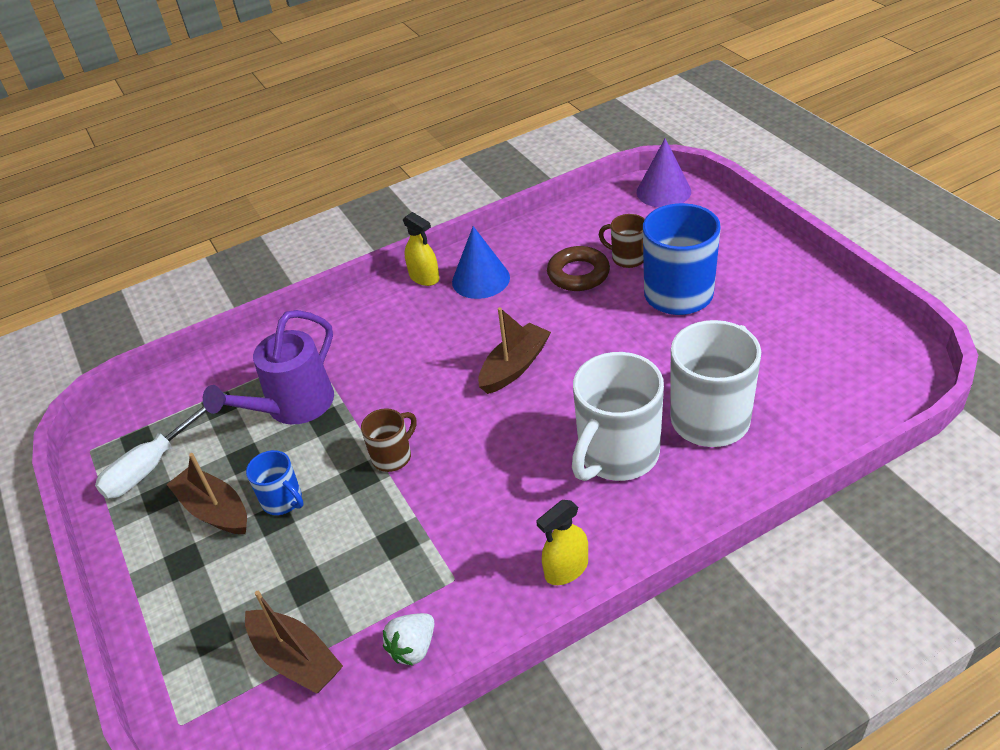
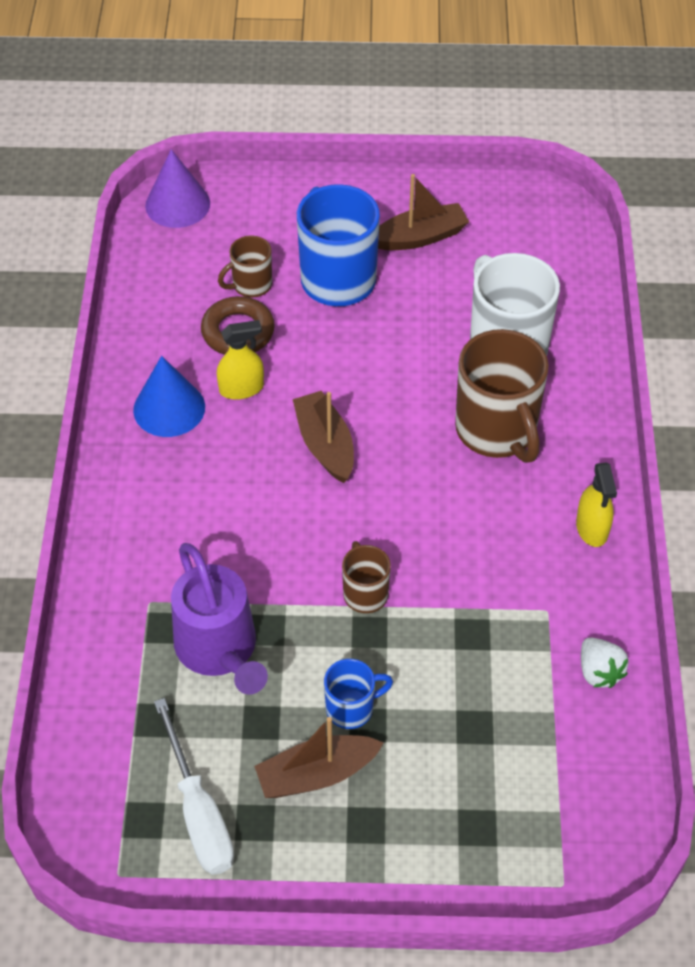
camera: 65 degrees left, 10 degrees up
brown boat [245,591,343,694] -> brown boat moved to [378,174,469,250]
yellow spray bottle [403,212,440,286] -> yellow spray bottle moved to [217,320,264,400]
white mug [572,352,664,481] -> brown mug [455,329,549,463]

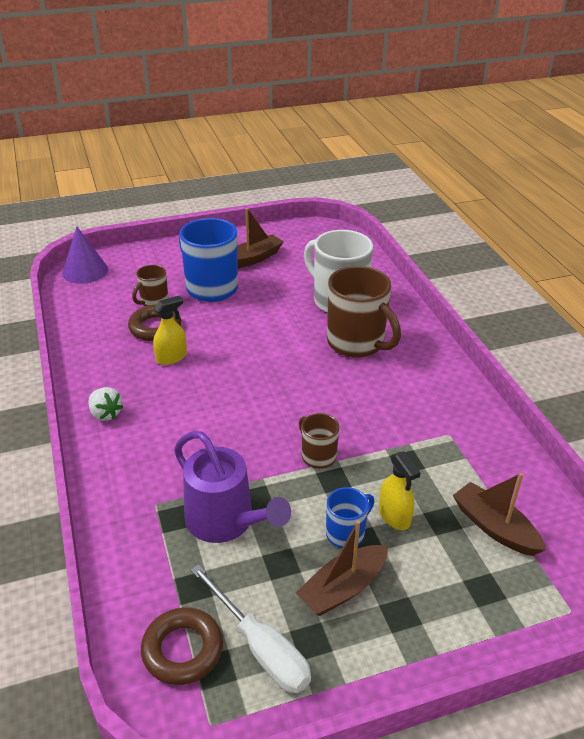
camera: 20 degrees left, 15 degrees down
blue cone [133,356,205,437] -> none
brown boat [293,391,354,483] -> brown boat moved to [453,473,546,556]
yellow spray bottle [576,462,617,547] -> yellow spray bottle moved to [379,451,421,530]
white strawberry [581,638,629,688] -> white strawberry moved to [88,387,124,421]
none -> brown ring [141,607,223,685]

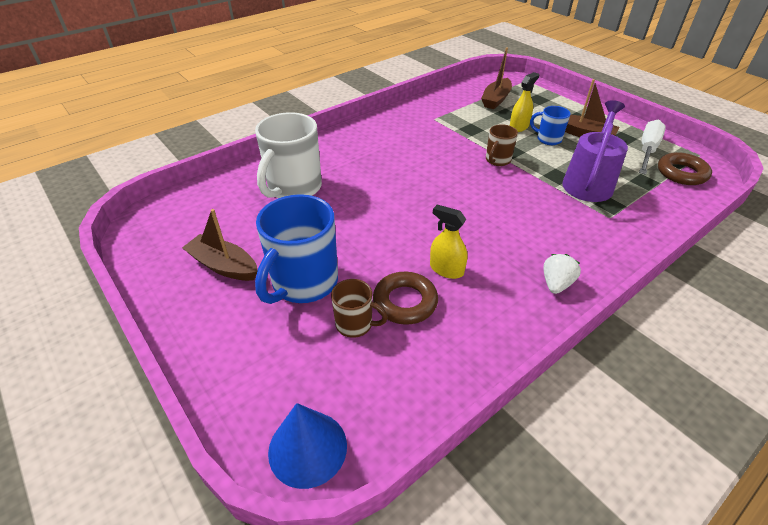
camera: 110 degrees left, 5 degrees up
purple cone [62,226,108,284] -> blue cone [268,403,347,489]
brown mug [327,266,401,358] -> none

